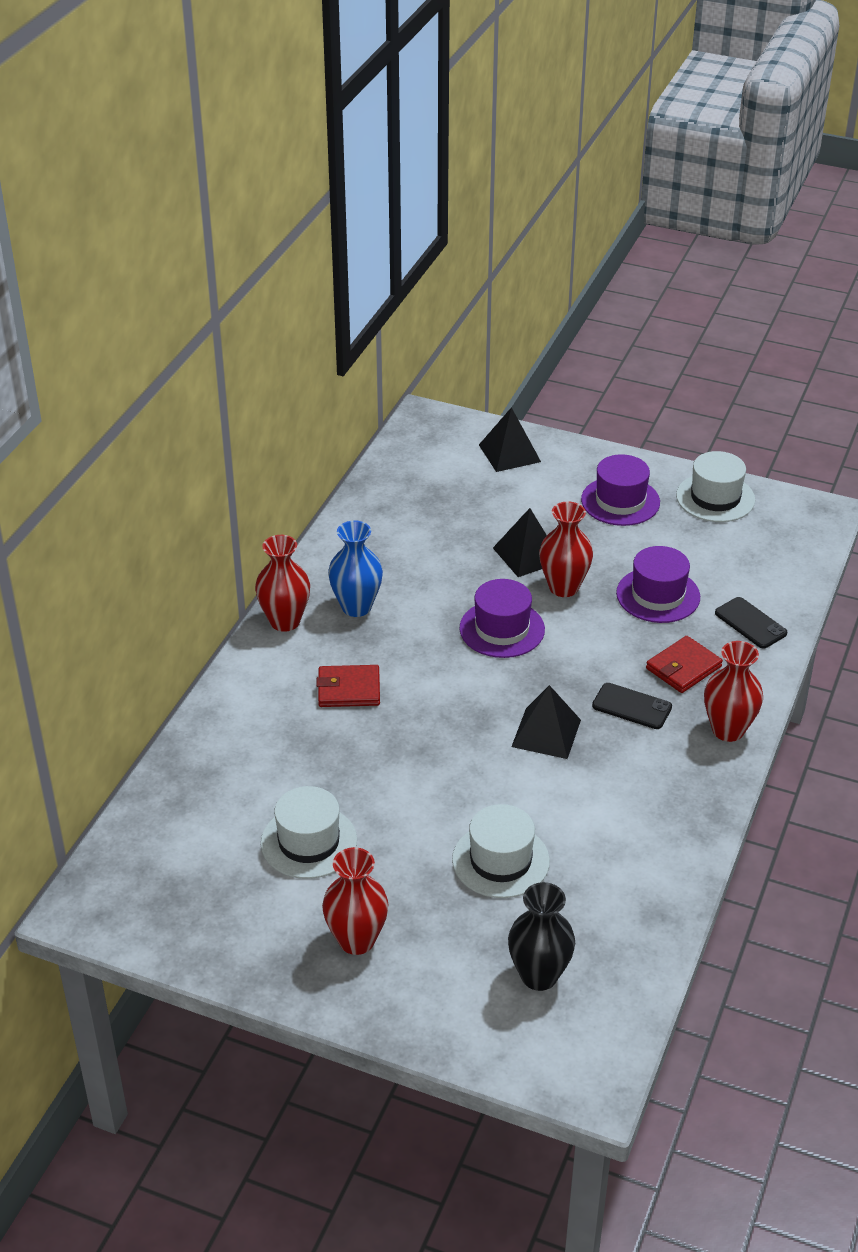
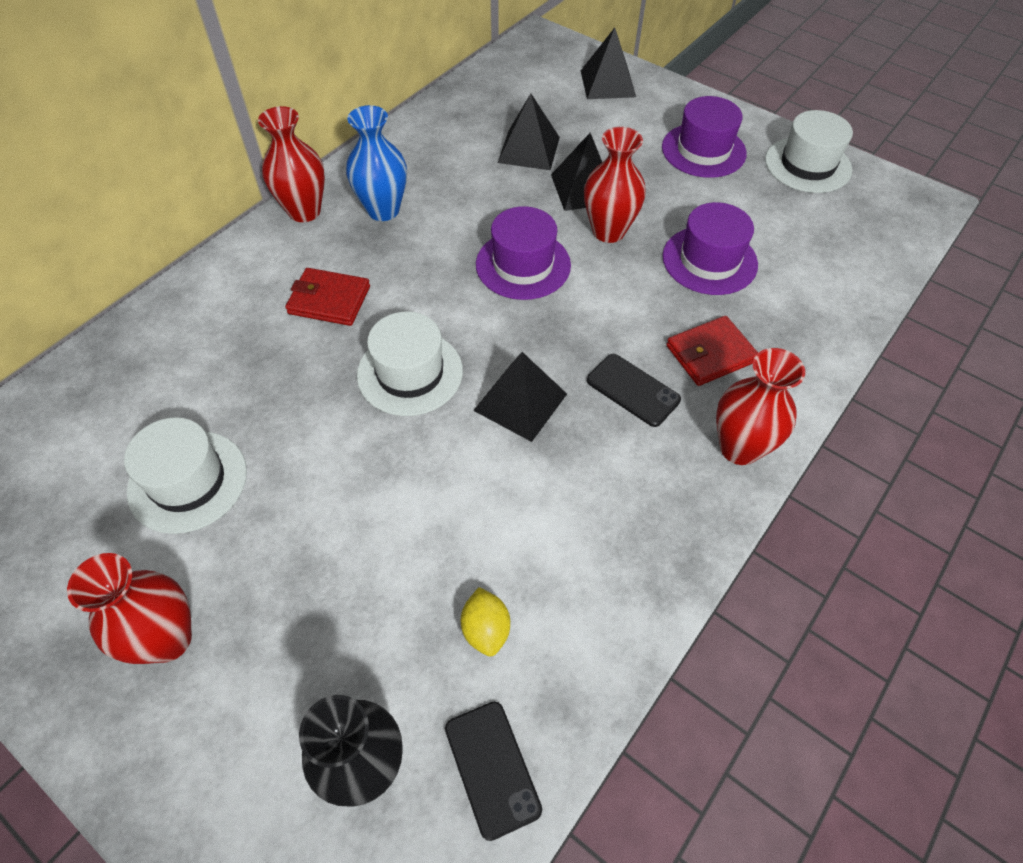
camera: 15 degrees right, 15 degrees up
white hat [452,804,550,898] -> white hat moved to [357,312,463,416]
black phone [715,597,787,648] -> black phone moved to [445,702,542,841]
none -> yellow lemon [461,587,510,657]
none -> black pyramid [498,94,560,170]

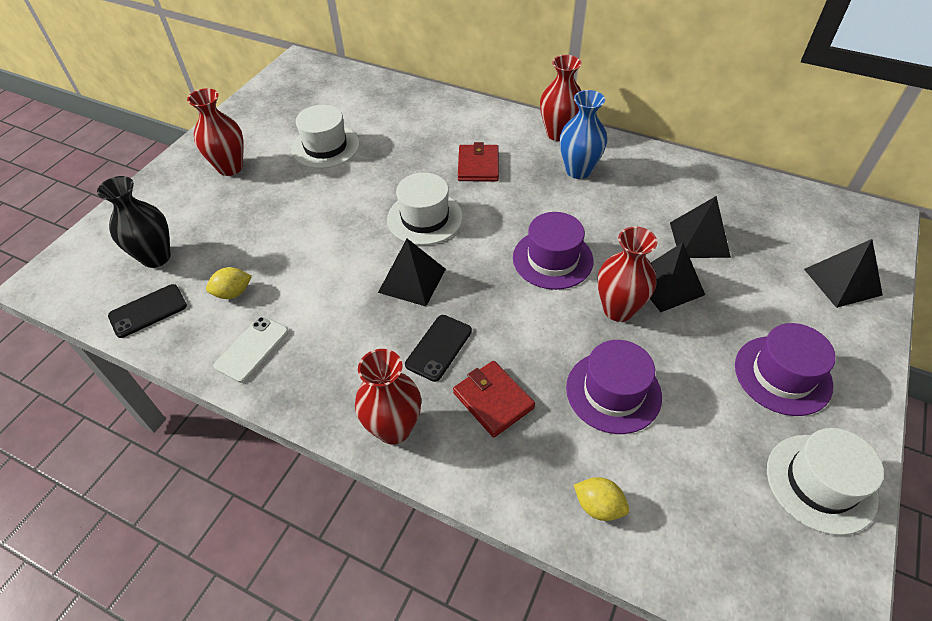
camera: 80 degrees right, 5 degrees down
none -> white phone [214,316,289,383]
none -> yellow lemon [574,477,629,521]

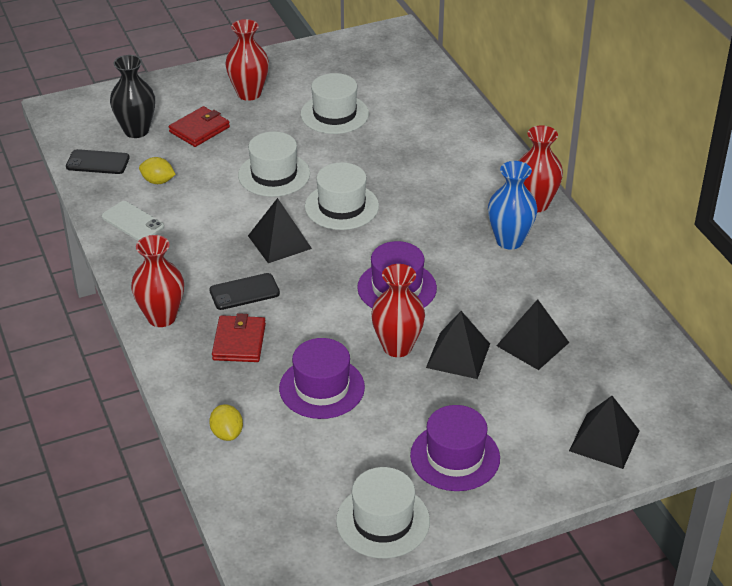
camera: 40 degrees right, 10 degrees down
white phone [214,316,289,383] -> white phone turned 60 degrees clockwise [102,201,164,241]
red wallet [458,142,499,181] -> red wallet moved to [169,106,230,147]
none -> white hat [238,131,310,197]

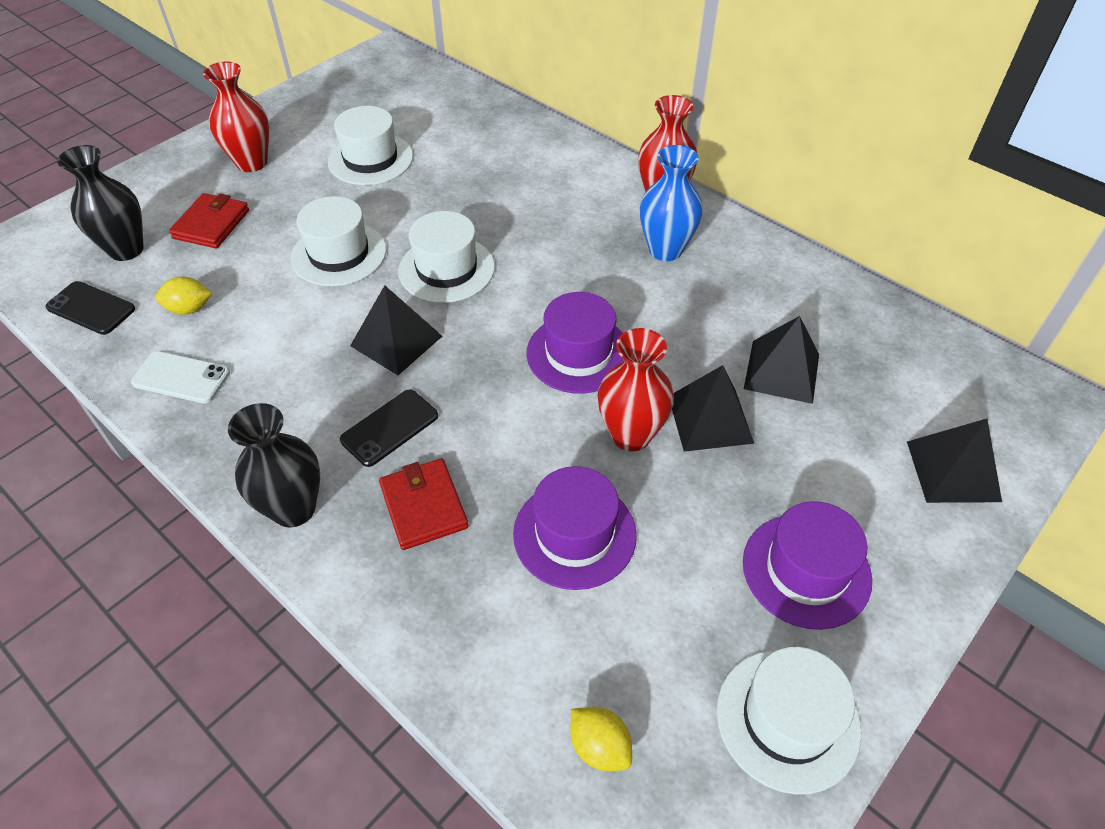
camera: 25 degrees left, 10 degrees up
black phone [66,149,130,174] -> black phone turned 45 degrees clockwise [46,281,135,335]
red vase [131,235,184,327] -> black vase [228,403,320,528]
yellow lemon [209,404,243,441] -> yellow lemon moved to [570,707,632,771]

